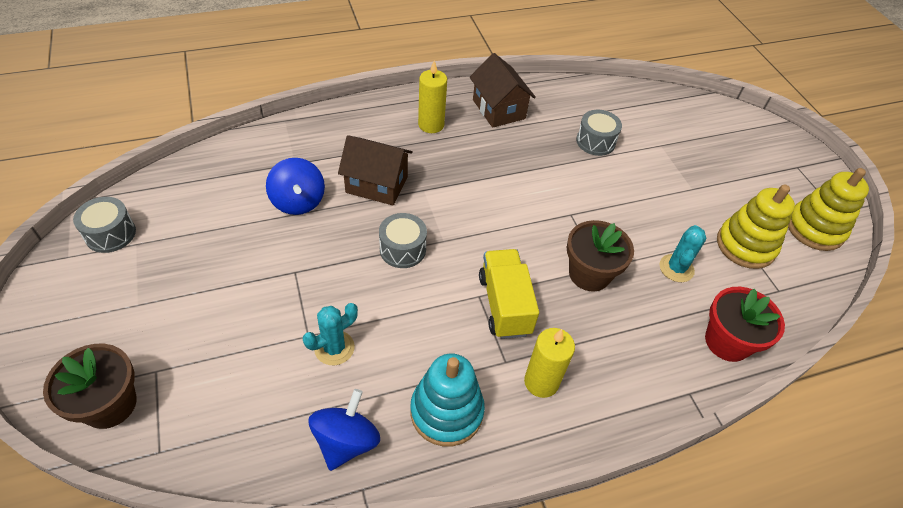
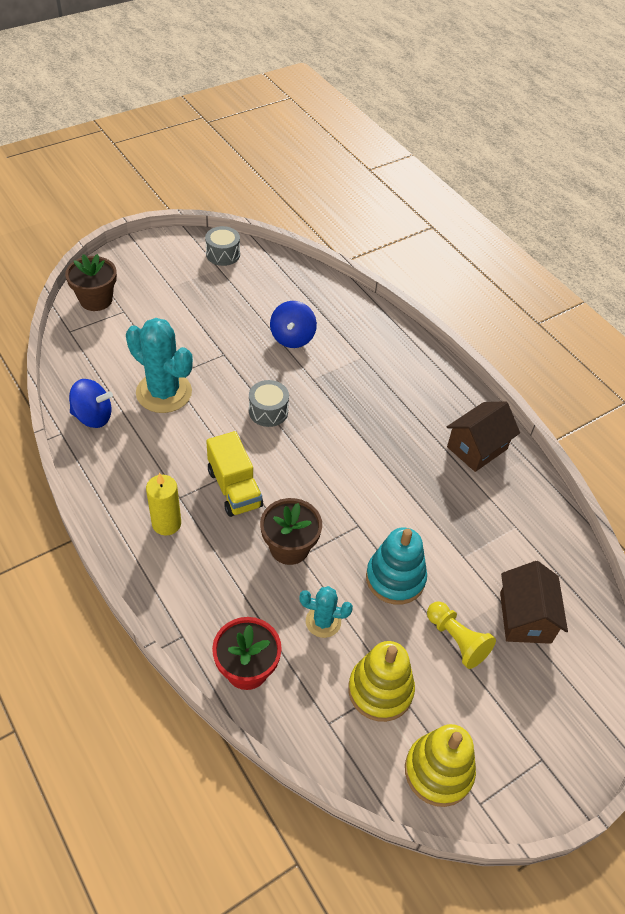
camera: 75 degrees right, 0 degrees up
blue spinning top [266,158,325,215] -> blue spinning top turned 45 degrees counterclockwise [270,301,317,348]
turquoise cactus [303,303,358,365] -> turquoise cactus [126,318,193,413], size x1.86
brown house [338,135,413,205] -> brown house moved to [500,561,568,644]
turquoise stacking toy [411,354,485,447] -> turquoise stacking toy moved to [366,527,427,605]
yellow candle [418,60,447,133] -> none
yellow truck [479,249,539,339] -> yellow truck turned 90 degrees clockwise [206,431,263,517]
grey drum [576,110,622,156] -> none
none -> yellow pawn [427,602,496,669]

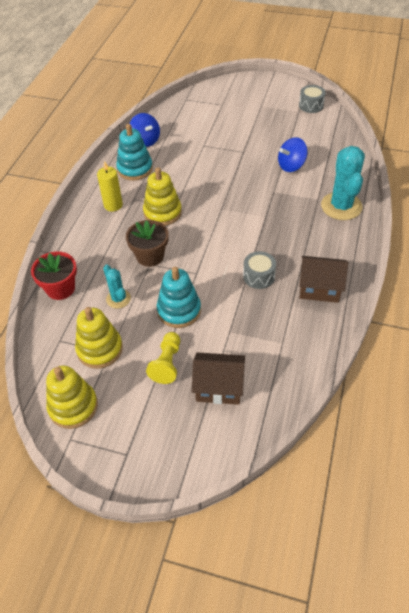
camera: 55 degrees right, 0 degrees up
brown flower pot [65,254,117,311] -> none
turquoise cactus [126,318,193,413] -> turquoise cactus moved to [321,146,365,220]
yellow truck [206,431,263,517] -> yellow stacking toy [143,167,182,226]
grey drum [249,380,289,427] -> grey drum moved to [243,251,276,289]
brown house [500,561,568,644] -> brown house turned 45 degrees clockwise [192,352,245,405]
none -> turquoise stacking toy [116,124,153,181]

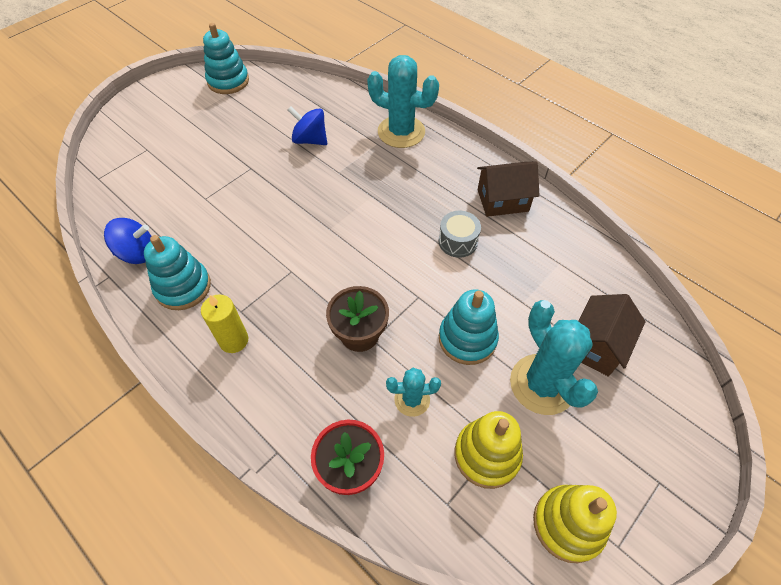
camera: 65 degrees left, 5 degrees up
yellow stacking toy [143,167,182,226] -> none
yellow pawn [146,332,180,384] -> turquoise cactus [510,300,598,415]
blue spinning top [278,137,308,172] -> blue spinning top turned 120 degrees clockwise [288,106,327,145]
grey drum [299,85,326,113] -> turquoise stacking toy [203,23,249,94]
brown house [299,256,348,303] -> brown house turned 45 degrees clockwise [477,162,540,217]

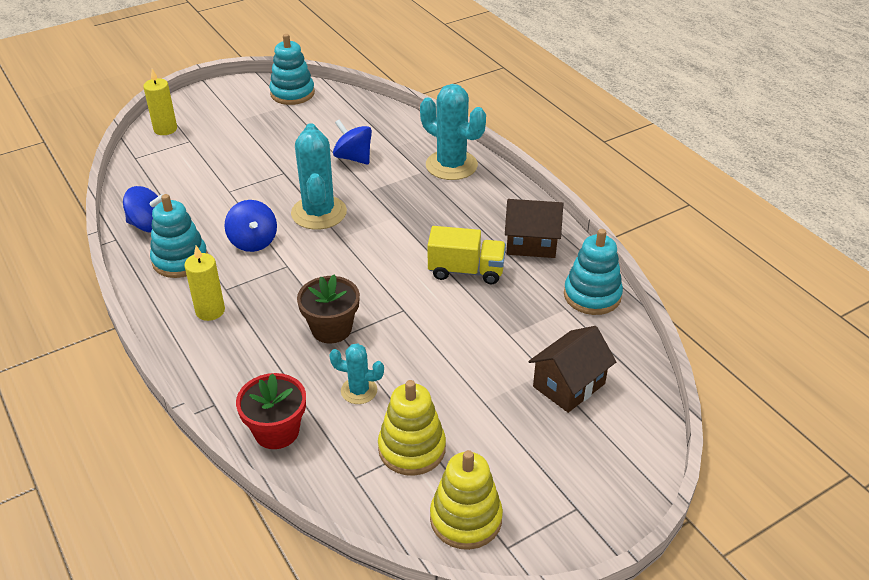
camera: 15 degrees right, 15 degrees down
grey drum [439,211,481,258] -> yellow truck [428,226,506,285]
turquoise stacking toy [439,289,499,365] -> turquoise stacking toy moved to [564,229,623,315]
turquoise cactus [510,300,598,415] -> turquoise cactus moved to [291,123,347,230]
none -> yellow candle [143,69,177,135]
none -> blue spinning top [224,200,277,252]

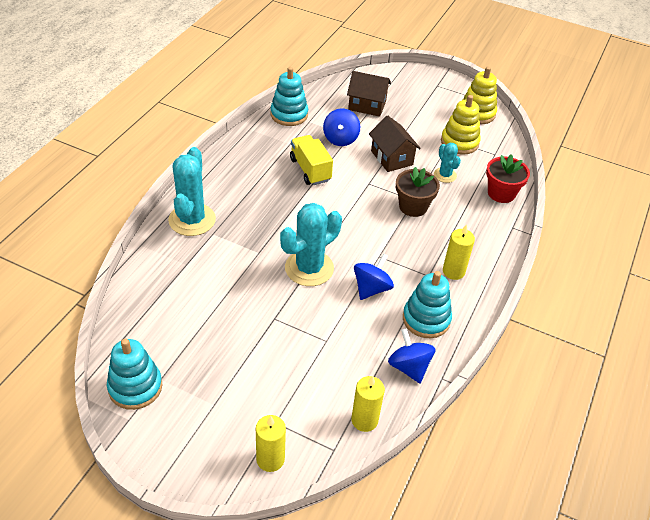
camera: 125 degrees left, 5 degrees up
blue spinning top [333,120,372,165] -> blue spinning top moved to [323,108,360,146]
brown house [505,199,563,258] -> brown house moved to [369,115,421,172]
none -> yellow candle [351,376,385,432]

